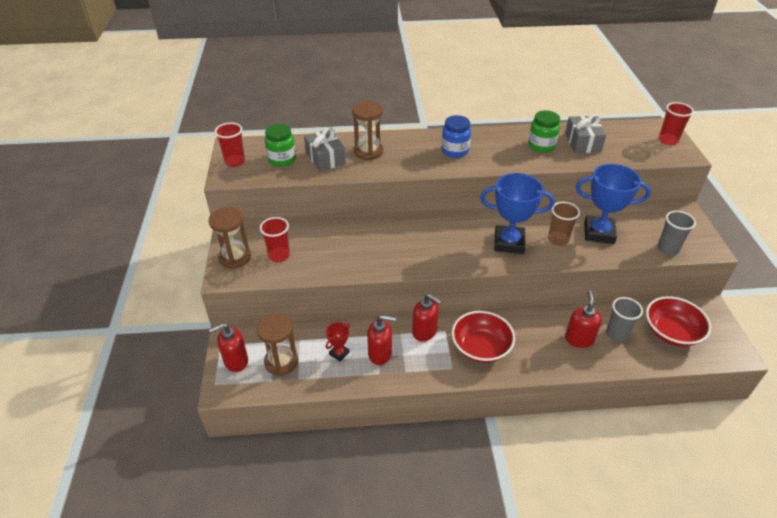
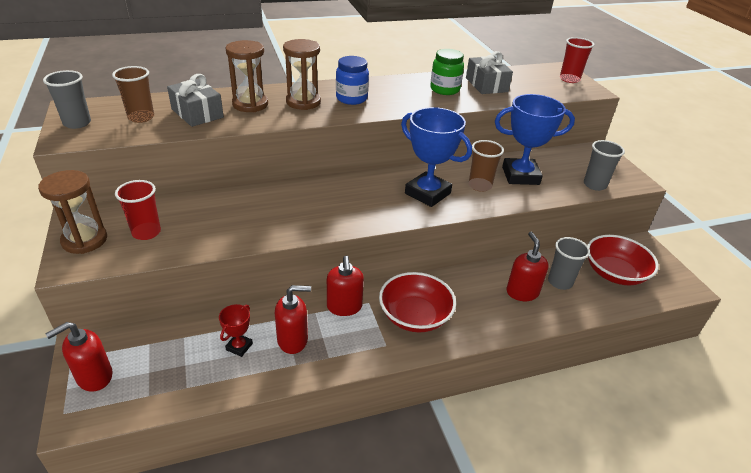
camera: 15 degrees left, 5 degrees down
red cup [214,122,245,167] -> grey cup [43,70,91,129]
brown hourglass [256,313,298,376] -> brown hourglass moved to [283,39,321,110]
green jar [265,124,296,167] -> brown cup [112,66,154,123]
red soap dispenser [412,294,442,342] -> red soap dispenser turned 60 degrees clockwise [327,256,364,316]
blue trophy [480,173,555,254] -> blue trophy turned 45 degrees clockwise [401,107,472,207]

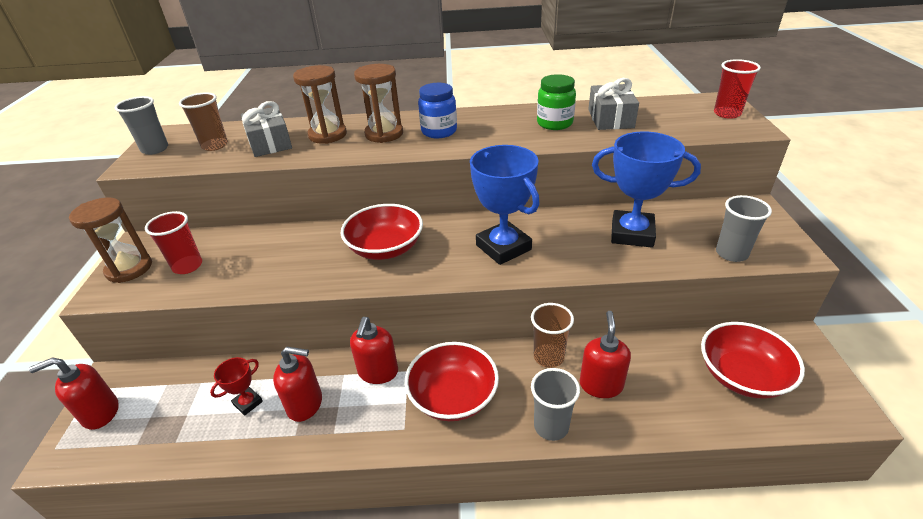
camera: 20 degrees right, 0 degrees up
brown cup [469,140,504,192] -> brown cup moved to [531,303,574,368]
grey cup [548,237,590,290] -> grey cup moved to [531,368,580,441]
none -> red bowl [341,204,423,260]

